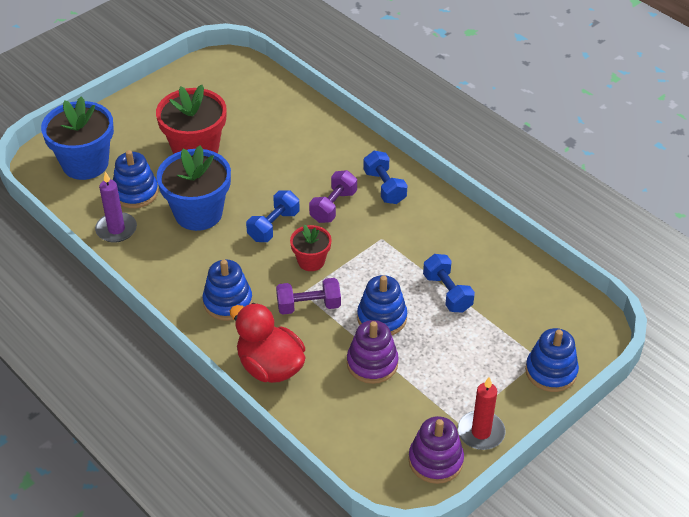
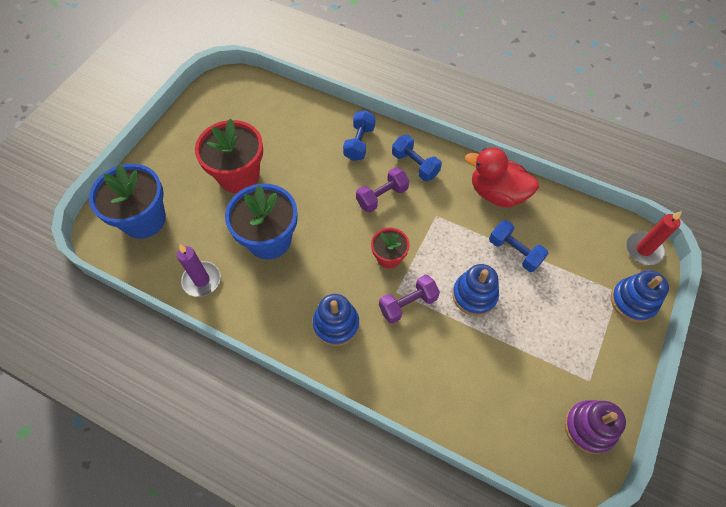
camera: 20 degrees left, 15 degrees up
blue stacking toy [113,150,158,208] -> none
red duck [230,303,306,383] -> red duck moved to [465,147,539,208]
blue dumbbell [246,190,300,242] -> blue dumbbell moved to [343,110,376,161]
purple dumbbell [309,170,357,223] -> purple dumbbell turned 45 degrees clockwise [356,167,409,212]
purple stacking toy [347,320,399,384] -> none
red candle [458,377,505,450] -> red candle moved to [626,211,682,265]

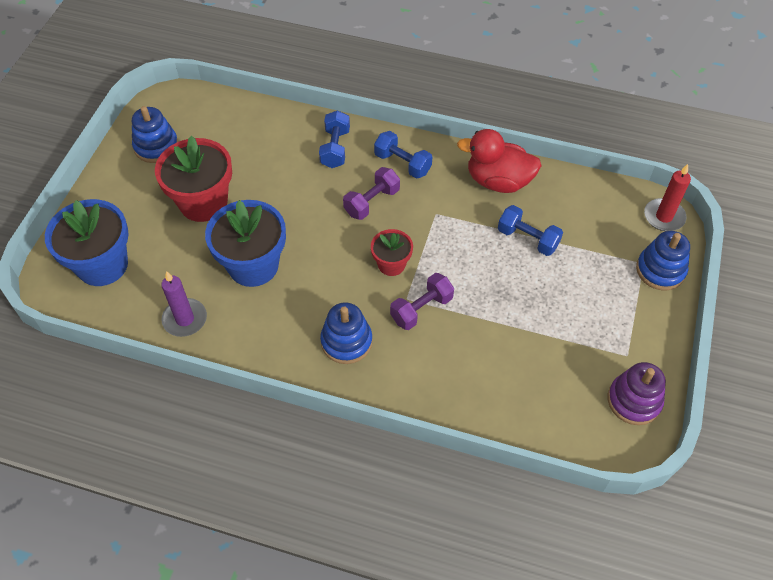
camera: 10 degrees left, 5 degrees down
blue stacking toy [452,264,499,316] -> blue stacking toy moved to [132,106,178,163]

